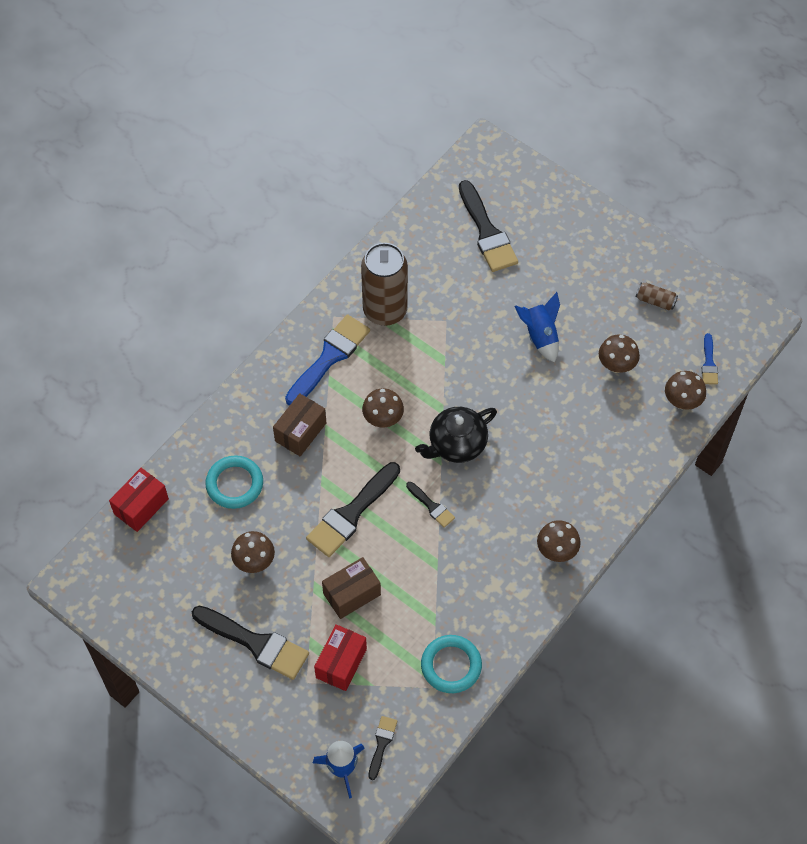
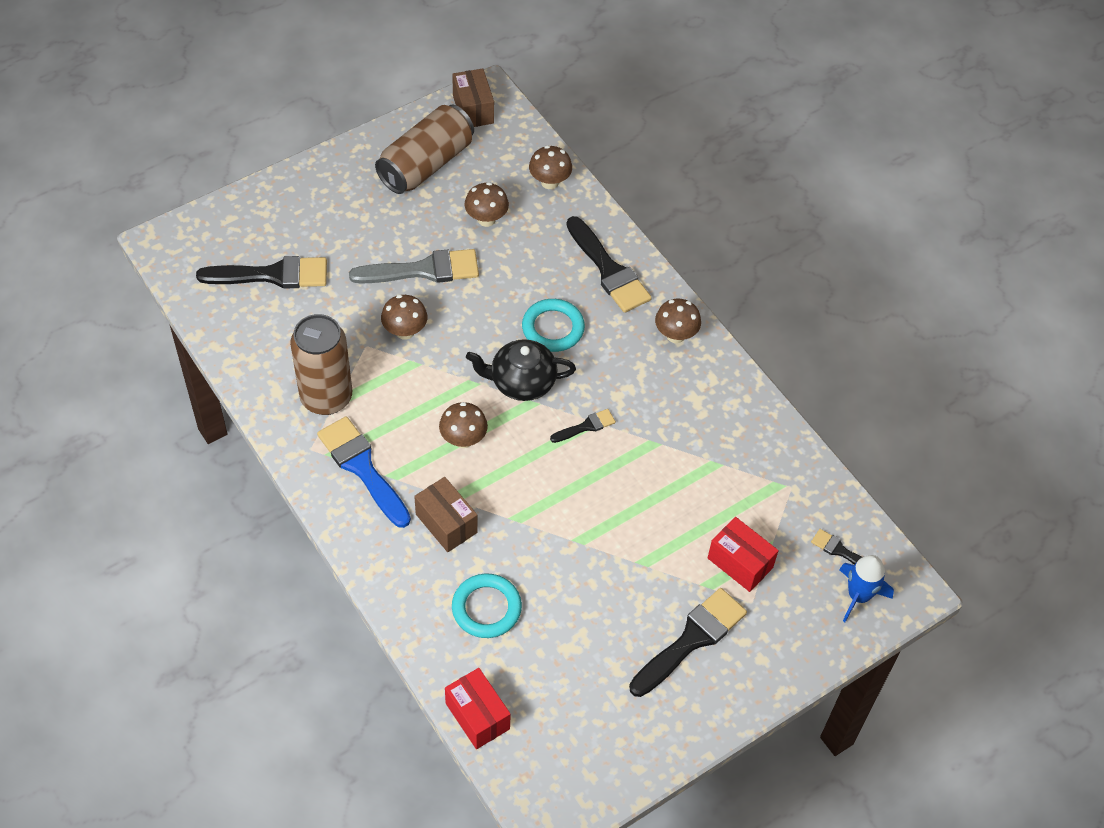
camera: 75 degrees left, 5 degrees down
brown mushroom [231,531,275,573] -> brown mushroom moved to [381,295,427,340]
black brush [306,462,400,557] -> black brush moved to [566,216,652,313]
brown box [322,557,381,619] -> brown box moved to [452,68,494,127]
black teapot [415,407,497,463] -> black teapot turned 105 degrees clockwise [466,339,576,401]
turquoise ring [421,635,482,693] -> turquoise ring moved to [522,299,585,352]
blue rocket [515,292,560,363] -> grey brush [349,249,479,284]
brown can [636,283,678,310] -> brown can [375,105,474,194], size x2.40
blue brush [702,333,718,385] -> none

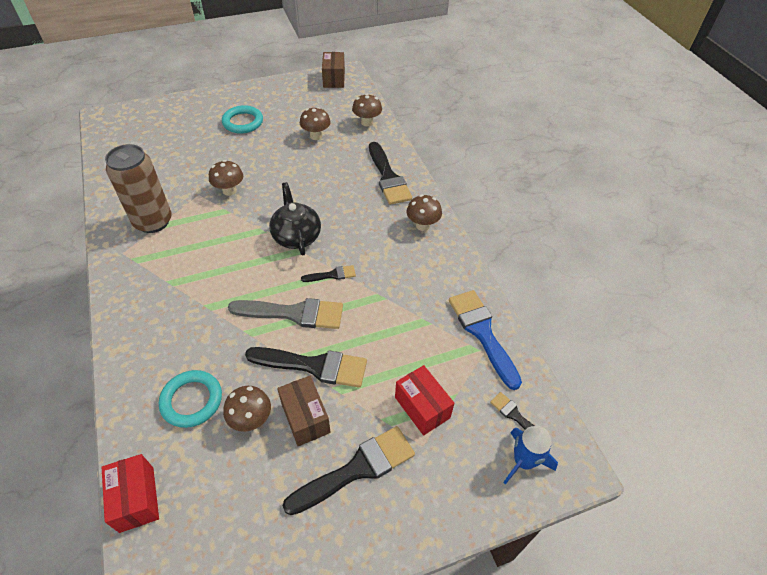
camera: 15 degrees right, 5 degrees down
black brush [196,256,327,289] -> black brush moved to [245,347,367,388]
blue brush [317,416,411,528] -> blue brush moved to [449,290,522,390]
grey brush [349,249,479,284] -> grey brush moved to [228,298,343,329]
brown can [375,105,474,194] -> none
brown box [414,477,478,552] -> brown box moved to [277,376,331,446]
brown mushroom [439,402,488,448] -> brown mushroom moved to [223,386,271,432]
black teapot [466,339,576,401] -> black teapot turned 60 degrees clockwise [269,182,321,255]
turquoise ring [522,299,585,352] -> turquoise ring moved to [222,105,263,133]

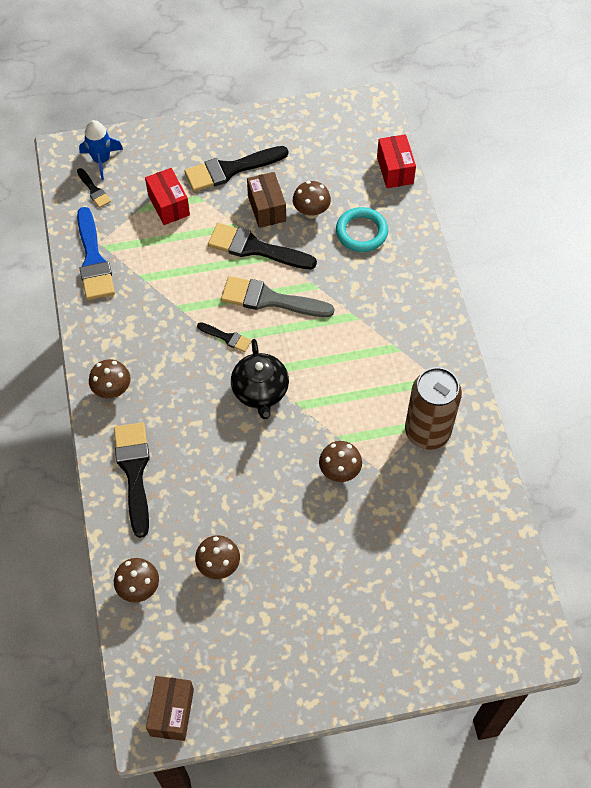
camera: 170 degrees left, 10 degrees up
turquoise ring [222,105,263,133] -> none
black brush [301,265,356,282] -> black brush turned 150 degrees counterclockwise [197,322,251,352]

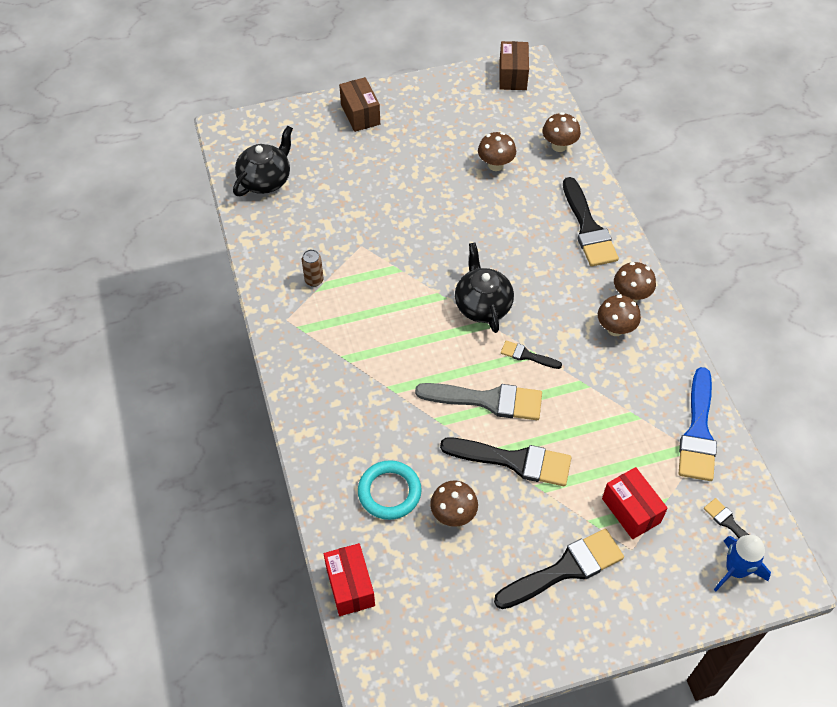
camera: 175 degrees right, 5 degrees down
blue brush [77,207,115,300] -> blue brush turned 150 degrees counterclockwise [679,367,717,481]
brown box [247,172,286,228] -> brown box moved to [339,77,380,132]
brown mushroom [319,441,362,482] -> brown mushroom moved to [598,295,641,336]
brown can [405,367,462,450] -> brown can [302,249,324,287], size x0.42
none -> black teapot [233,126,293,196]

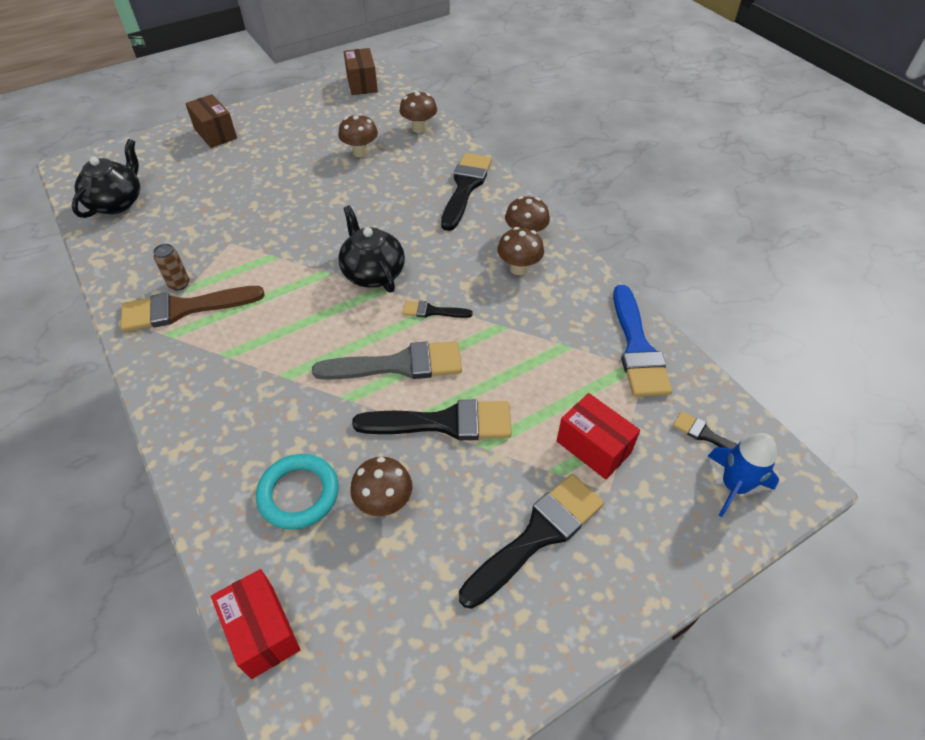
camera: 15 degrees left, 5 degrees down
black brush [563,177,619,267] -> black brush turned 135 degrees counterclockwise [441,153,492,231]
none -> brown brush [121,286,265,332]

